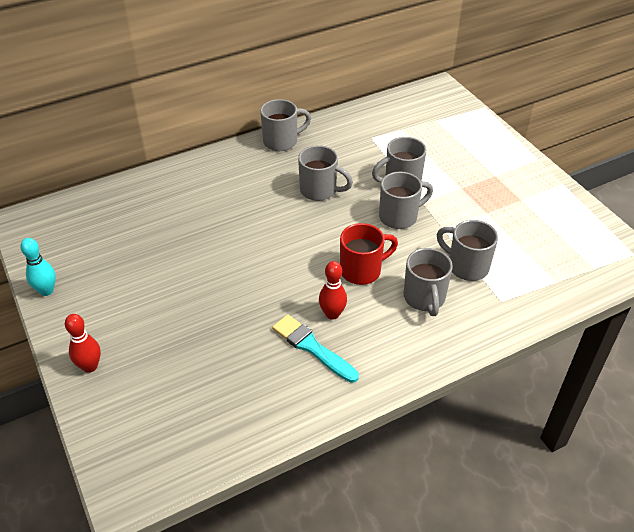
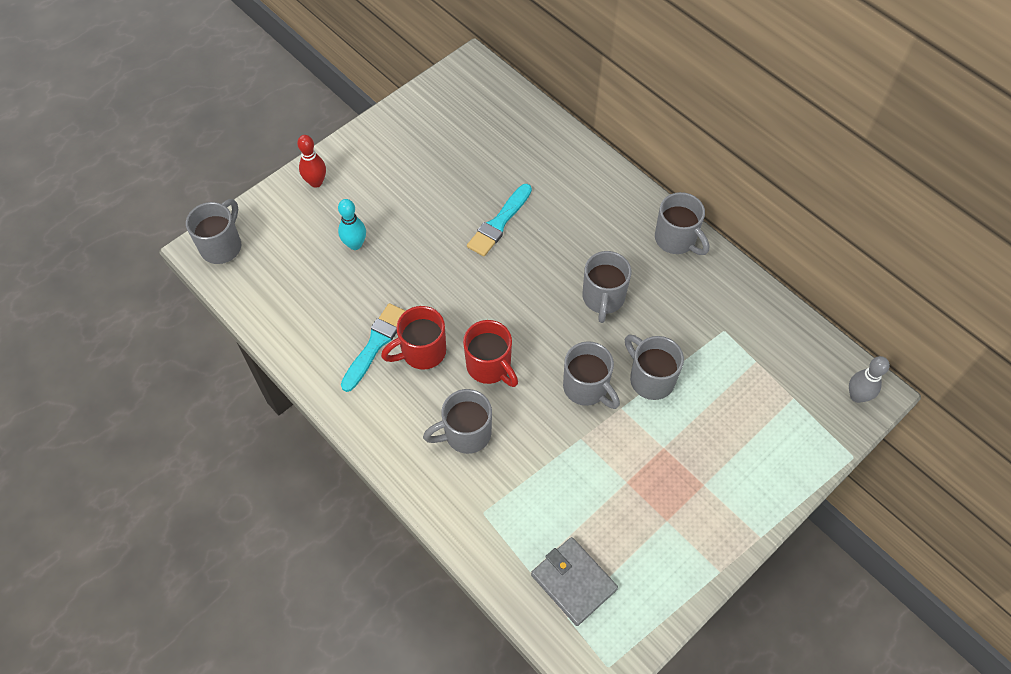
camera: 75 degrees right, 15 degrees up
turquoise bowling pin [20,238,56,296] -> turquoise bowling pin moved to [338,199,366,250]
red bowling pin [319,261,347,320] -> red mug [381,306,446,370]
grey mug [437,220,498,281] -> grey mug moved to [186,199,241,264]
none -> turquoise brush [467,184,532,257]
none -> grey wallet [531,537,618,626]
none -> grey bowling pin [849,356,890,403]

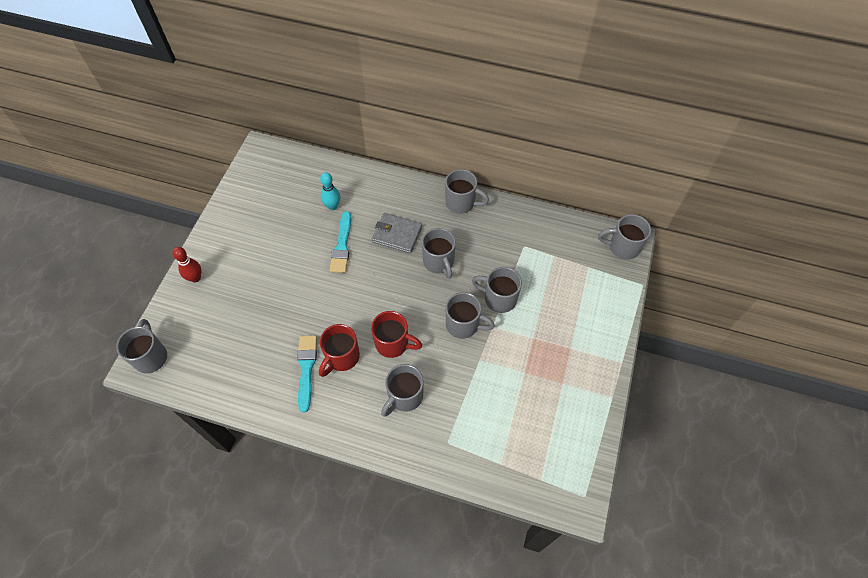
camera: 30 degrees left, 0 degrees up
turquoise bowling pin [338,199,366,250] -> turquoise bowling pin moved to [320,172,340,210]
grey wallet [531,537,618,626] -> grey wallet moved to [372,213,422,254]
grey bowling pin [849,356,890,403] -> grey mug [598,214,651,260]

